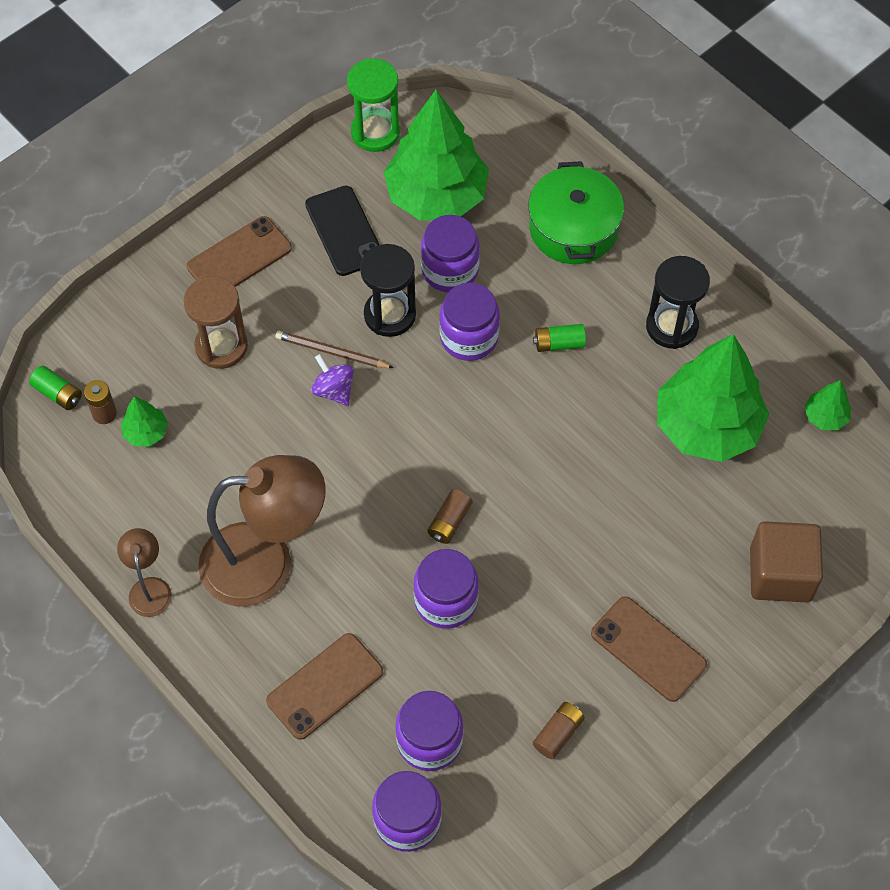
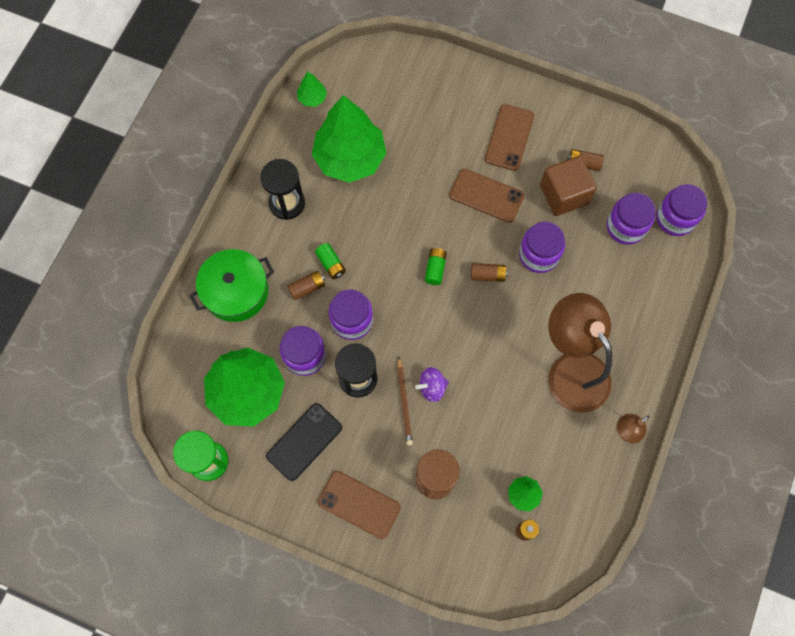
camera: 115 degrees left, 10 degrees up
green battery [29,366,82,410] -> green battery moved to [425,248,447,285]
brown phone [266,633,383,740] -> brown phone moved to [449,169,524,223]
purple spinning top [311,354,354,406] -> purple spinning top turned 45 degrees clockwise [415,367,449,402]
brown cube [750,521,823,602] -> brown cube moved to [540,156,597,216]
none -> brown battery [288,271,325,300]

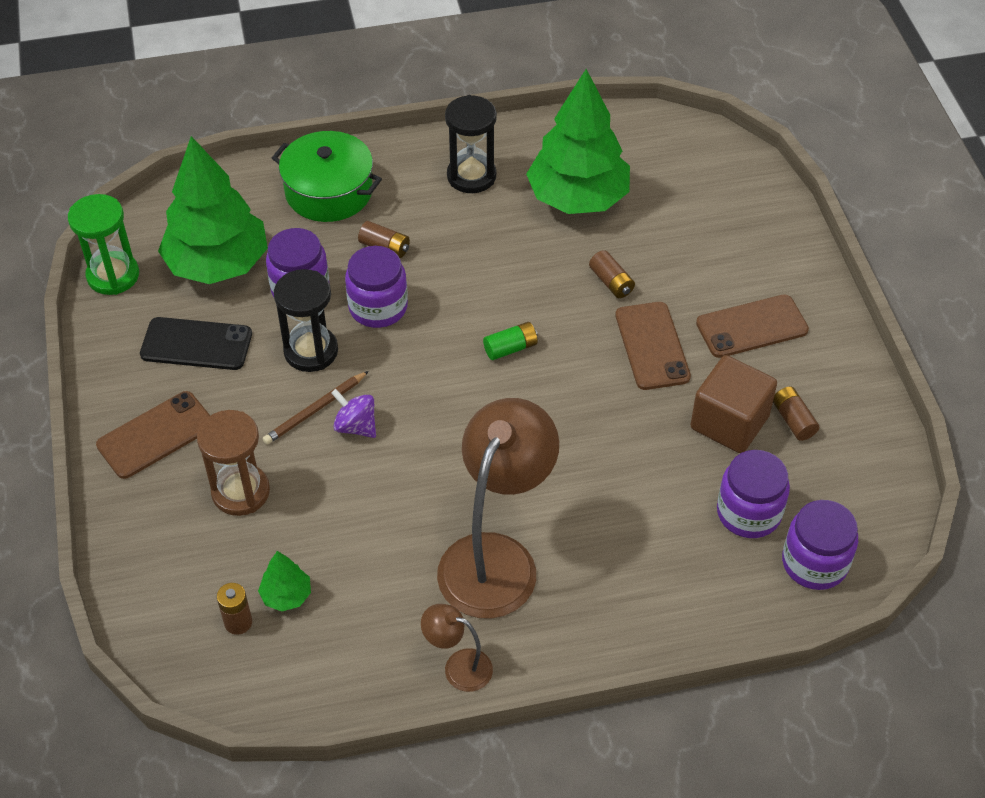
camera: 55 degrees right, 20 degrees down
green tree [297,72,327,107] -> none
green battery [315,243,346,279] -> none
brown phone [318,471,401,539] -> brown phone turned 60 degrees clockwise [96,391,210,479]
brown battery [471,263,508,282] -> brown battery moved to [589,250,635,298]
purple jar [519,222,565,273] -> none

